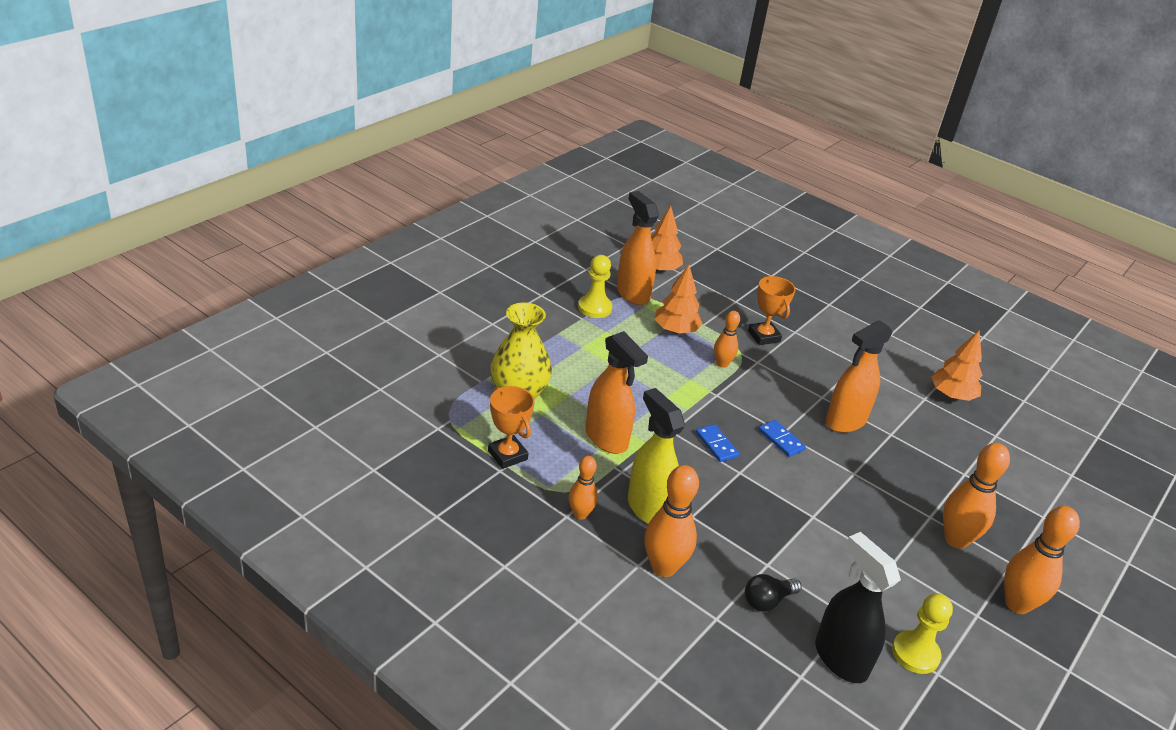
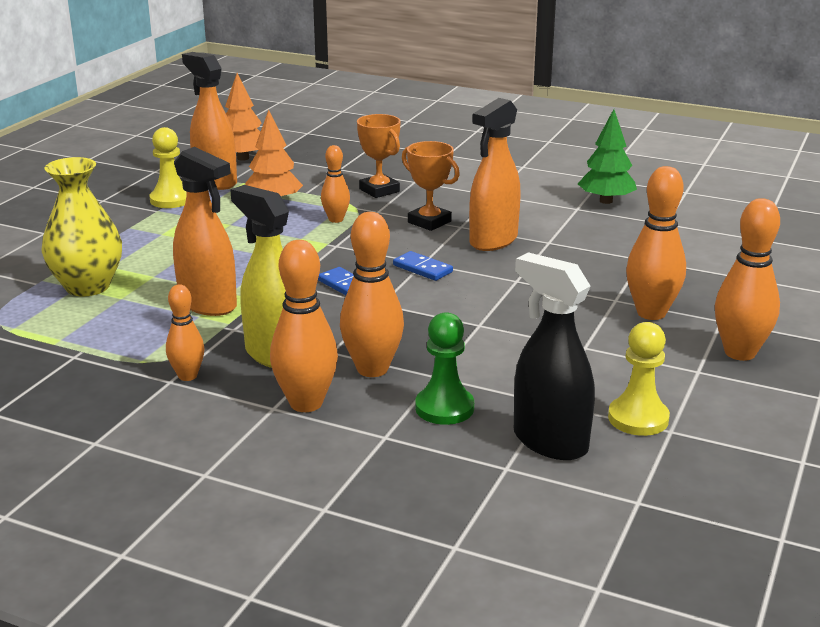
camera: 10 degrees left, 10 degrees down
orange trophy [488,386,535,469] -> orange trophy moved to [402,141,460,231]
black light bulb [745,574,802,612] -> green pawn [415,312,474,425]
orange tree [931,331,983,401] -> green tree [578,109,637,204]
none -> orange bowling pin [340,212,404,377]

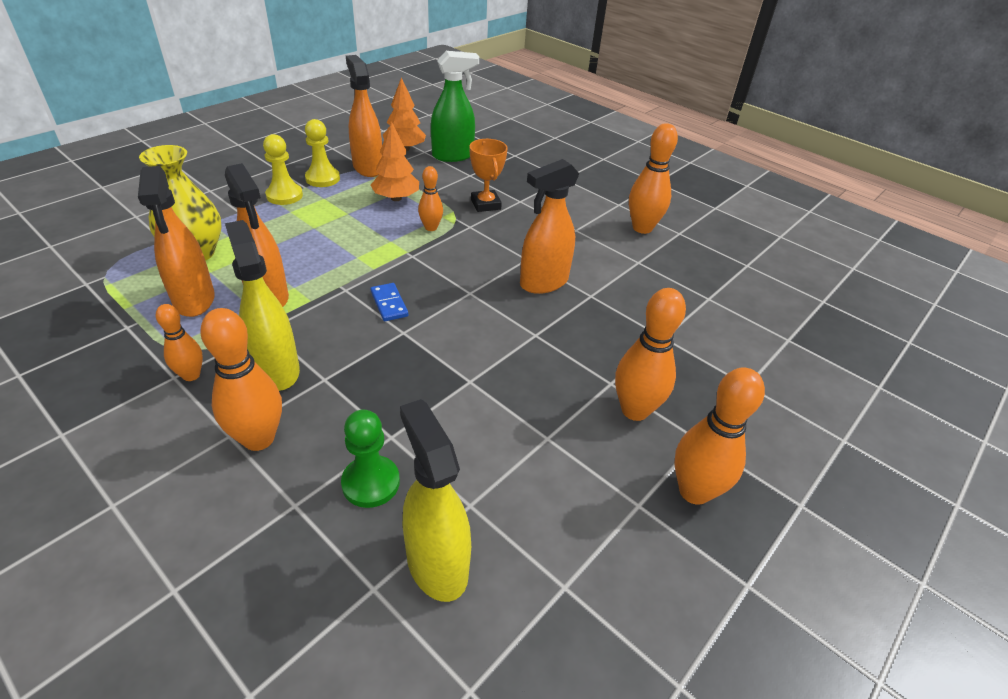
camera: 15 degrees right, 15 degrees up
orange bowling pin [340,212,404,377] -> orange bowling pin moved to [629,123,678,234]
blue domino [393,251,453,281] -> none
orange trophy [402,141,460,231] -> none
black spray bottle [514,252,595,460] -> yellow spray bottle [400,399,471,602]
green tree [578,109,637,204] -> none
yellow pawn [608,322,670,436] -> yellow pawn moved to [263,134,303,205]
none -> orange spray bottle [138,166,215,317]
none -> green spray bottle [431,51,479,162]

